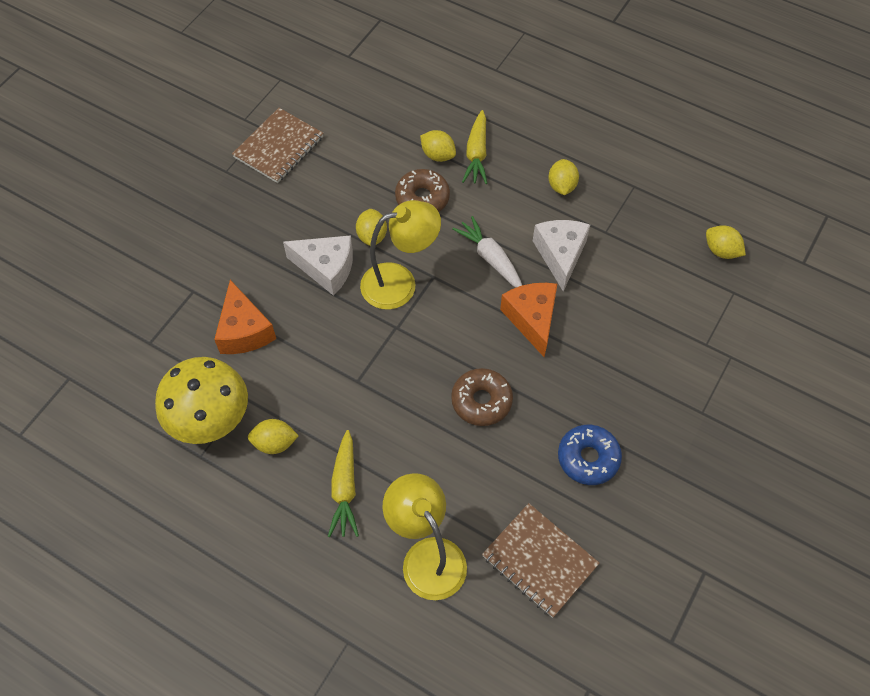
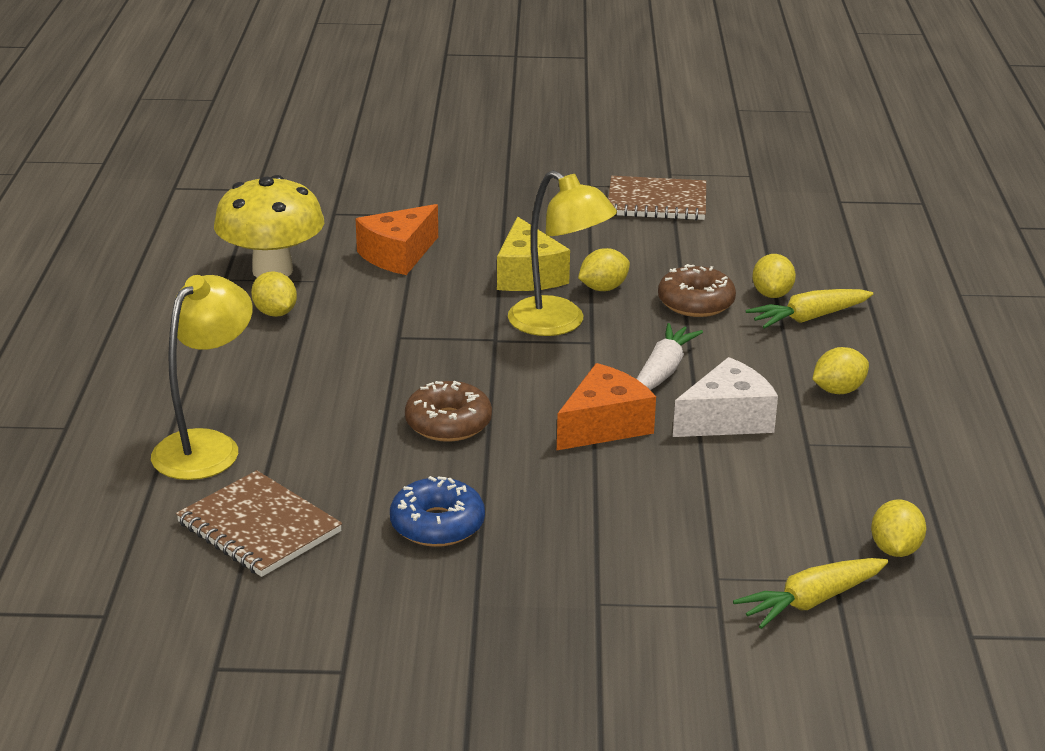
camera: 60 degrees right, 30 degrees down
white cheese [283,235,353,296] -> yellow cheese [497,217,570,291]
yellow carrot [328,430,359,537] -> yellow carrot moved to [733,558,888,629]
brown notebook [482,503,600,618] -> brown notebook turned 60 degrees counterclockwise [176,470,342,577]

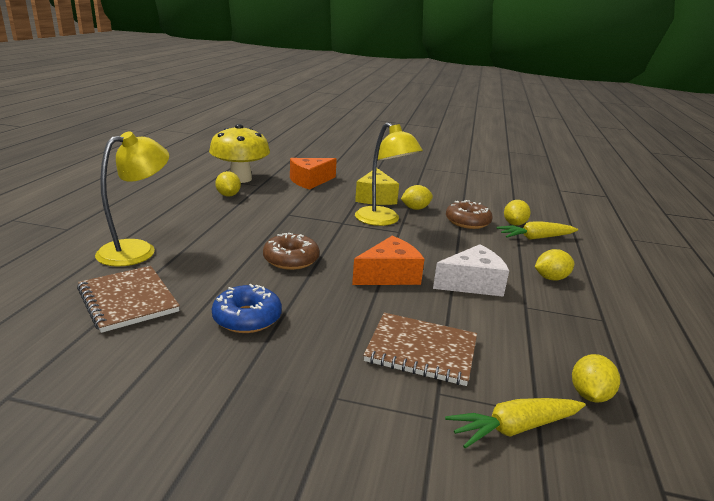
camera: 10 degrees right, 5 degrees down
brown notebook [608,176,706,221] -> brown notebook moved to [363,313,477,386]
white carrot [637,323,703,390] -> none

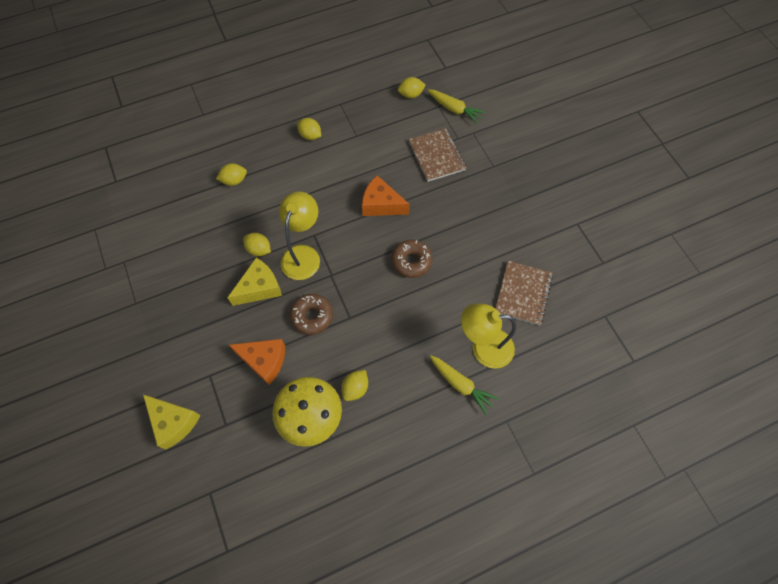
camera: 125 degrees left, 40 degrees up
blue donut [212,284,282,333] -> none
white cheese [433,244,509,297] -> none
brown donut [446,200,493,229] -> brown donut moved to [290,294,333,335]
yellow carrot [497,221,578,240] -> yellow carrot moved to [430,356,499,415]
none -> yellow cheese [143,395,201,449]

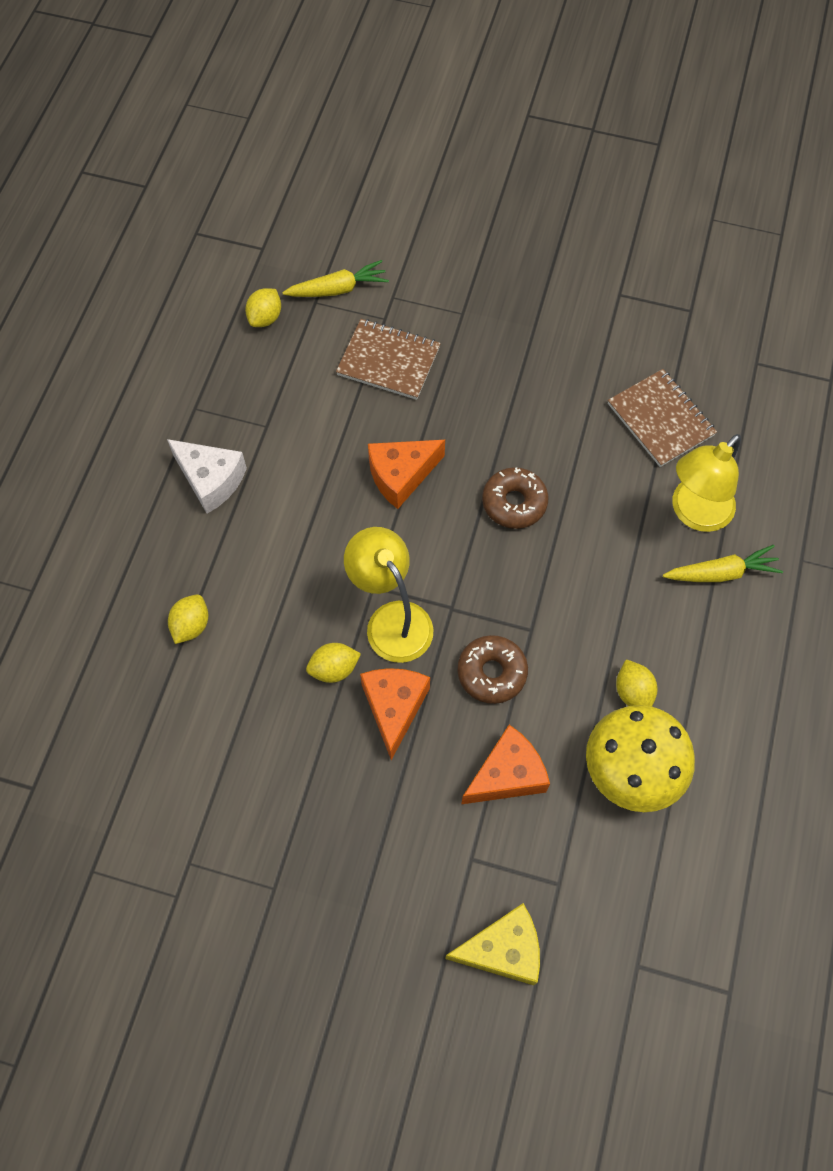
camera: 50 degrees left, 0 degrees up
yellow cheese [227,258,282,306] -> orange cheese [360,668,430,760]
yellow lemon [297,118,321,140] -> white cheese [167,439,247,513]

